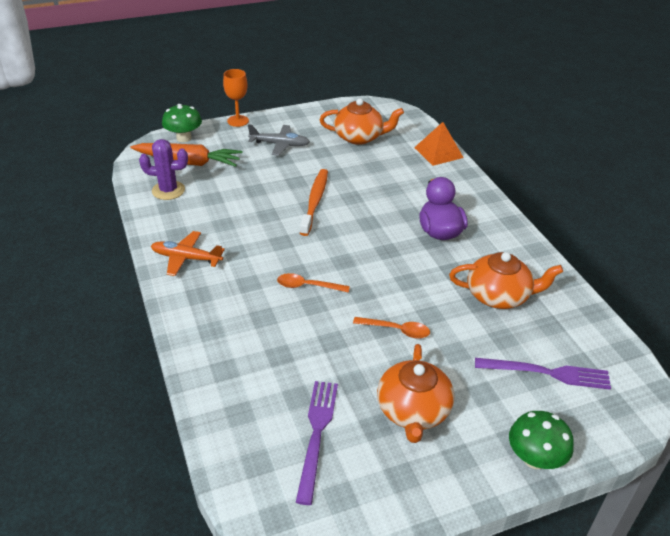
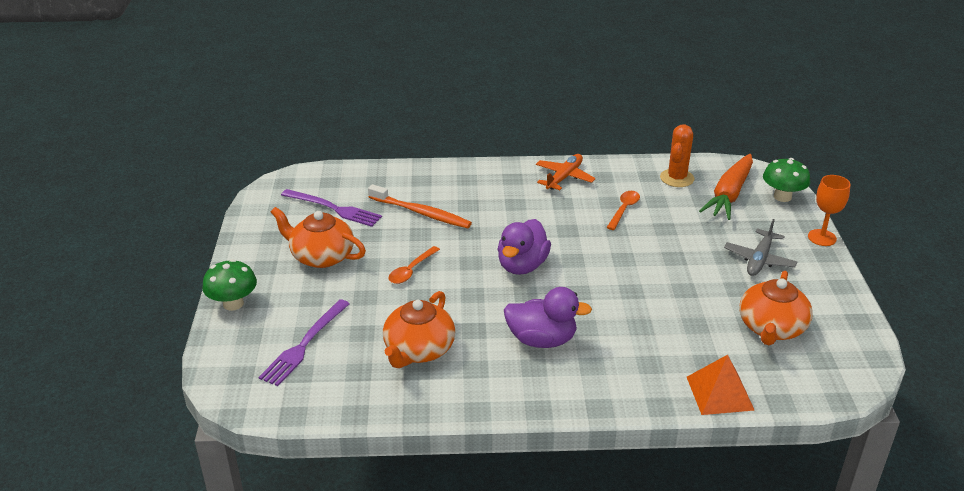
camera: 110 degrees right, 5 degrees down
purple cactus [139,139,188,200] -> orange cactus [660,125,695,187]
orange spoon [277,273,350,293] -> orange spoon moved to [606,191,640,230]
orange toothbrush [300,169,328,236] -> orange toothbrush moved to [368,184,472,228]
none -> purple duck [498,219,551,275]

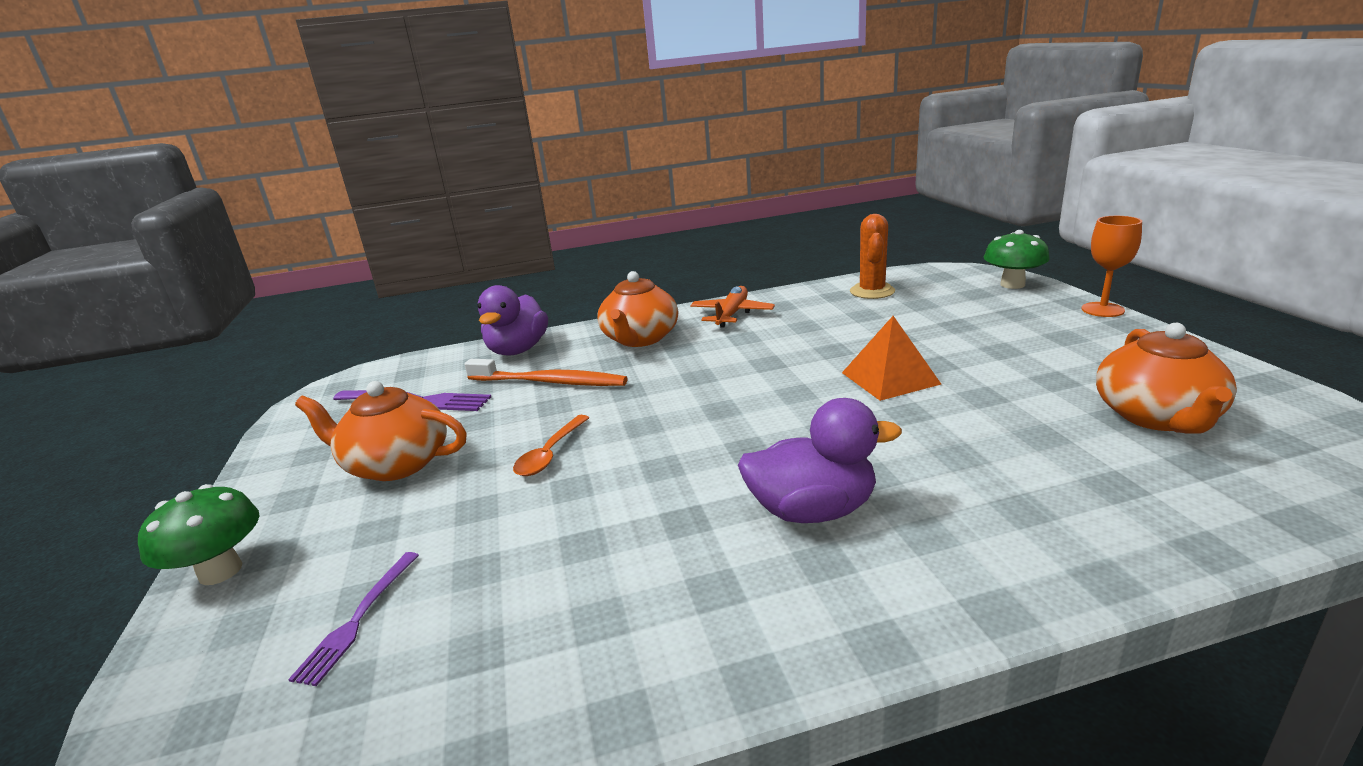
camera: 10 degrees left, 10 degrees down
purple fork [259,299,350,386] -> purple fork [288,552,419,686], size x0.64
orange teapot [383,291,456,368] -> orange teapot moved to [597,271,678,347]
purple duck [498,219,551,275] -> purple duck moved to [477,285,548,356]
orange spoon [606,191,640,230] -> none
orange pyramid [687,355,755,415] -> orange pyramid moved to [842,316,941,401]
orange carrot [699,154,753,220] -> none
grey plane [724,219,797,276] -> none

